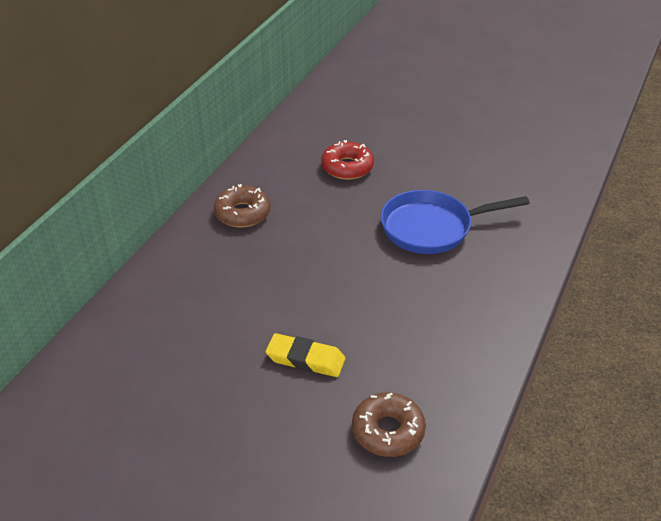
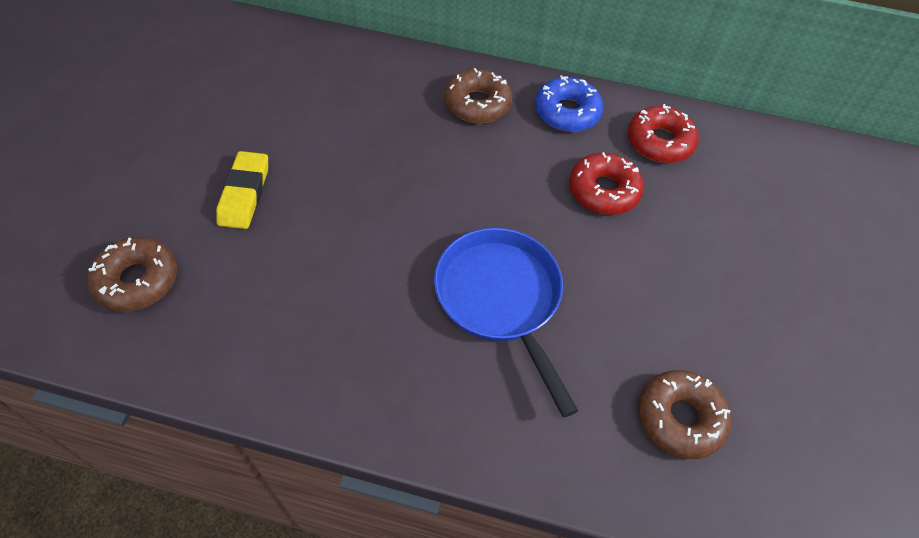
camera: 75 degrees right, 15 degrees up
none -> blue donut [535,75,603,132]
none -> red donut [628,104,699,163]
none -> brown donut [638,370,731,459]

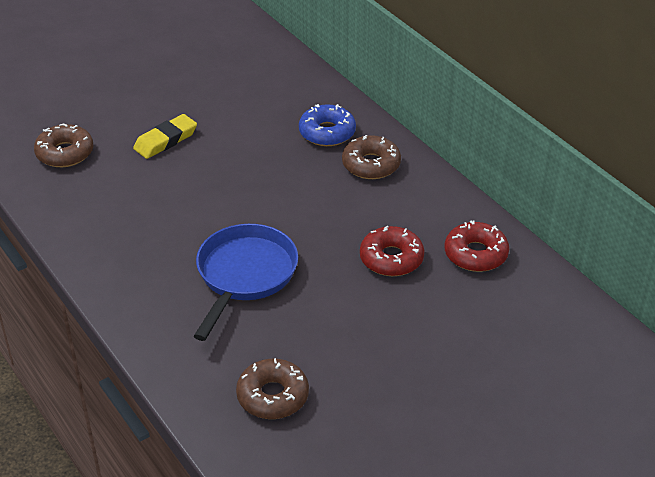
camera: 45 degrees right, 15 degrees down
blue donut [535,75,603,132] -> blue donut moved to [299,104,356,146]

